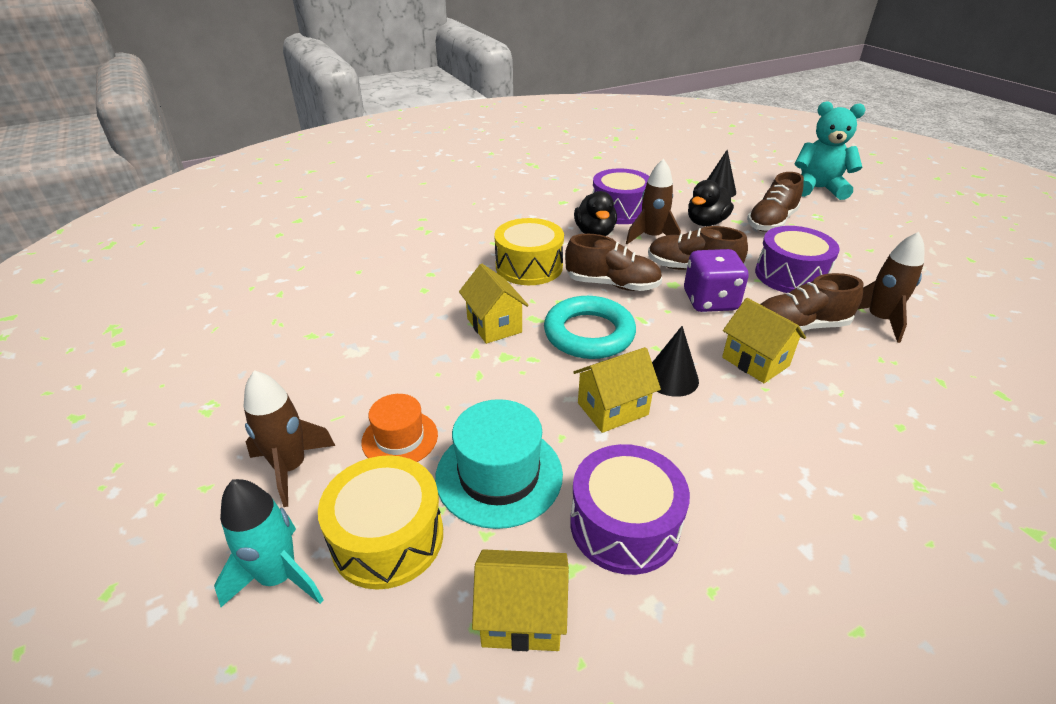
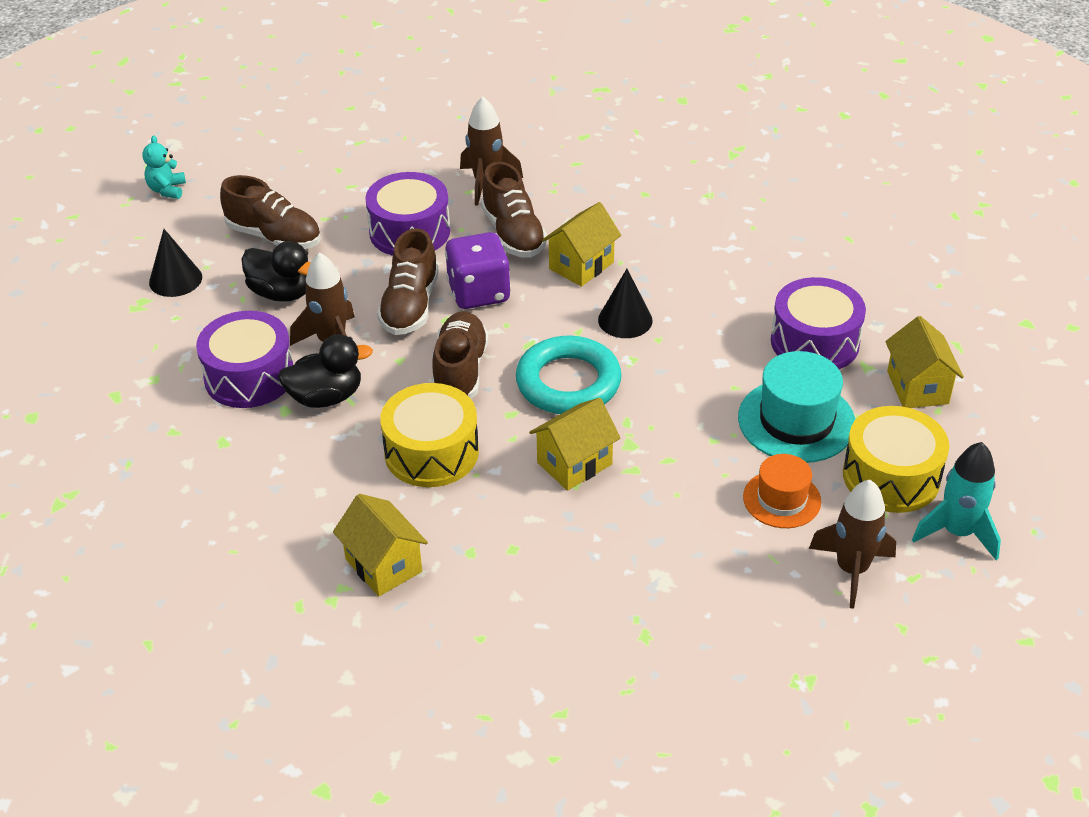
camera: 100 degrees left, 5 degrees up
yellow house [573,347,661,433] -> yellow house moved to [333,494,428,596]
turquoise teddy bear [795,101,866,200] -> turquoise teddy bear [142,135,186,199], size x0.49

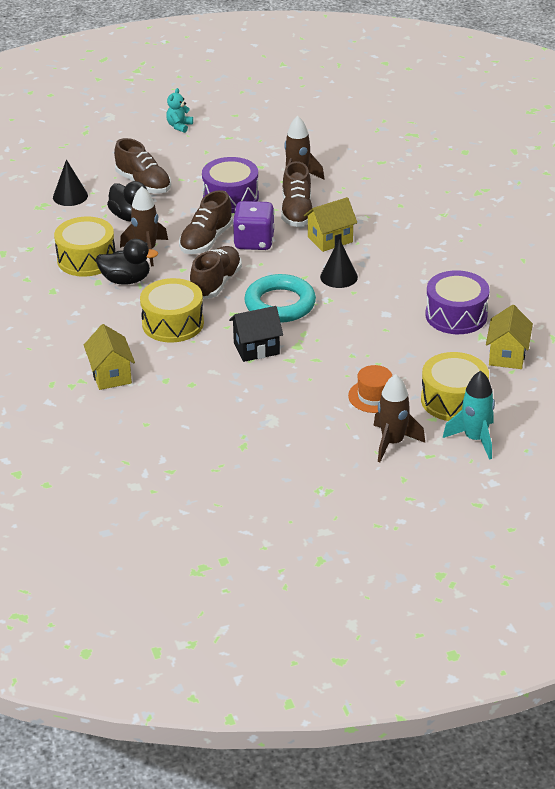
camera: 20 degrees right, 5 degrees down
turquoise teddy bear [142,135,186,199] -> turquoise teddy bear moved to [166,88,193,133]
purple drum [196,311,293,408] -> yellow drum [54,216,115,277]
yellow house [529,398,620,491] -> black house [229,306,283,362]
turquoise hat [738,351,856,463] -> none

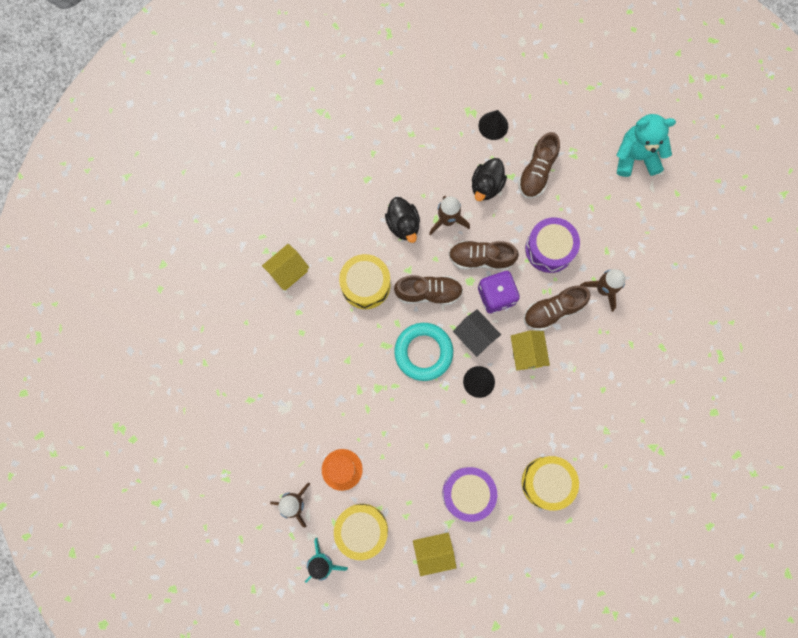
camera: 65 degrees right, 40 degrees up
yellow drum [54,216,115,277] -> yellow drum moved to [522,456,579,511]
turquoise teddy bear [166,88,193,133] -> turquoise teddy bear [617,114,676,177], size x2.03
black house [229,306,283,362] -> black house moved to [453,309,501,357]
yellow house [304,197,357,252] -> yellow house turned 45 degrees clockwise [511,330,550,370]

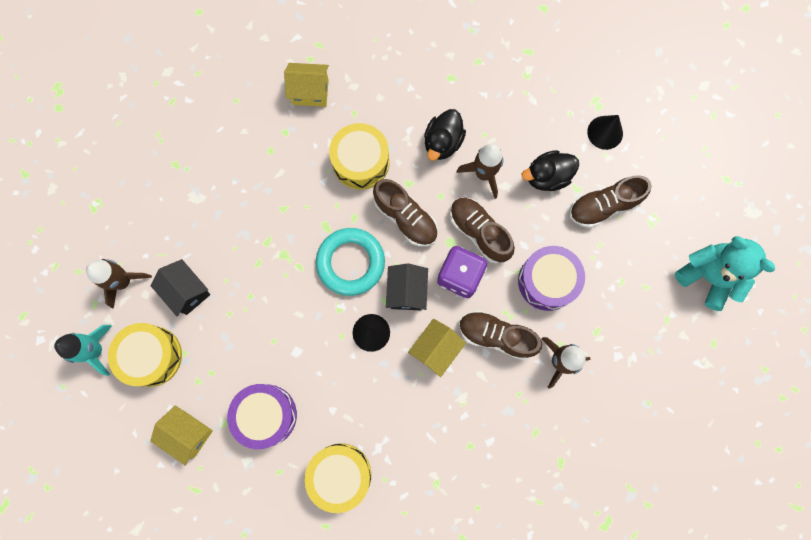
camera: 45 degrees right, 0 degrees up
orange hat [322,449,363,491] -> black house [151,259,210,316]

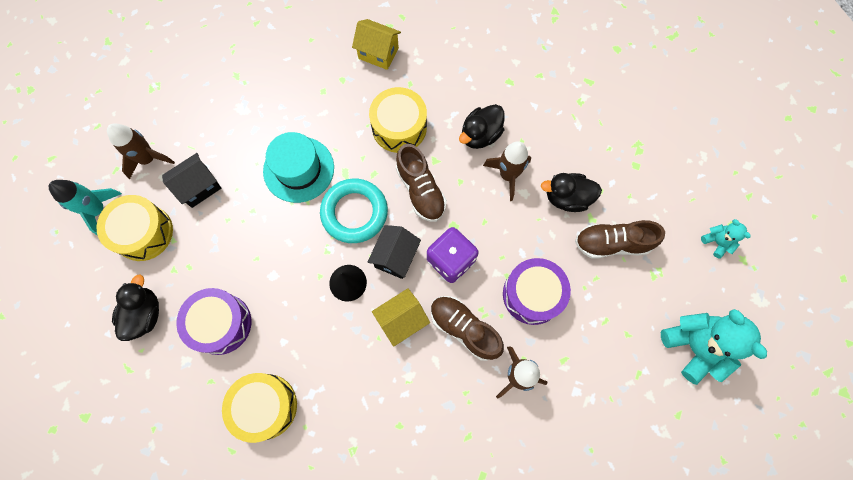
camera: 20 degrees right, 5 degrees down
yellow house [150,405,213,466] -> black duck [112,275,159,341]
black house [151,259,210,316] -> black house turned 75 degrees clockwise [162,153,221,208]
brown shoe [450,198,515,263] -> none
black cone [587,115,623,150] -> none
none -> turquoise hat [263,132,334,203]
none -> turquoise teddy bear [701,219,751,259]

